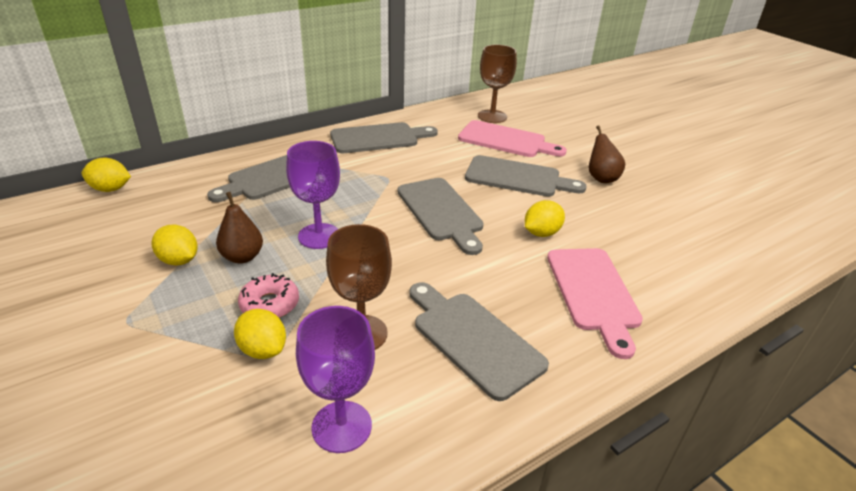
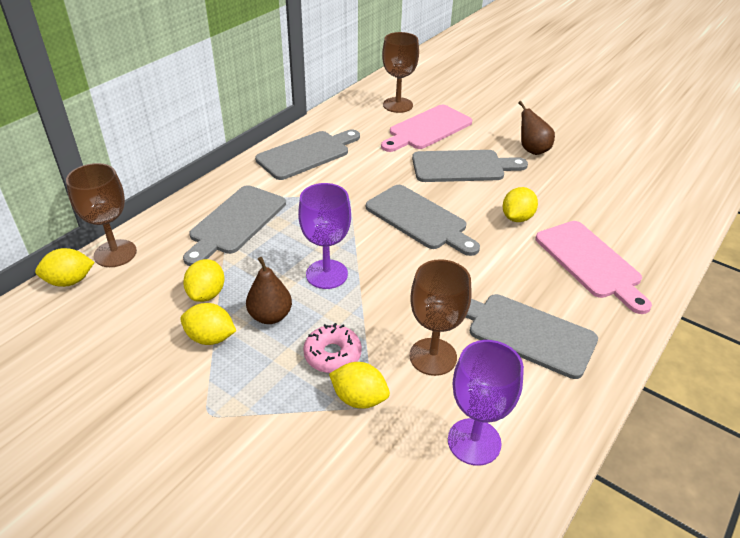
camera: 20 degrees left, 5 degrees up
pink cutting board [458,120,567,157] -> pink cutting board turned 135 degrees clockwise [381,105,472,152]
none -> brown goblet [66,163,137,267]
none -> yellow lemon [183,259,224,302]

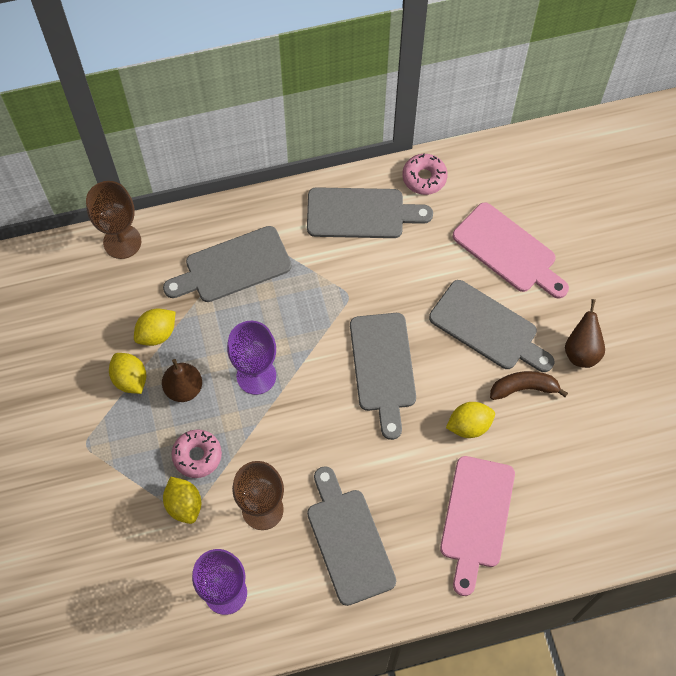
camera: 40 degrees right, 25 degrees up
yellow lemon [35,248,95,287] -> none
pink cutting board [381,105,472,152] -> pink cutting board turned 135 degrees counterclockwise [453,202,569,299]
brown goblet [382,32,419,113] -> none
none -> pink donut [402,153,448,195]
none -> brown banana [490,371,568,400]

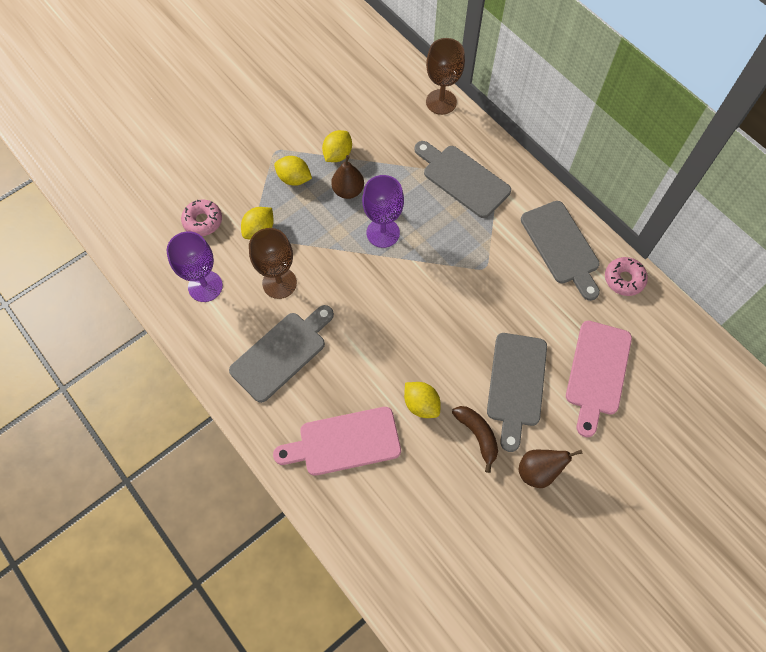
camera: 65 degrees right, 0 degrees up
yellow lemon [134,309,175,346] -> yellow lemon moved to [274,156,312,186]
pink donut [172,429,222,478] -> pink donut moved to [181,199,222,236]
grey cutting board [350,313,416,440] -> none

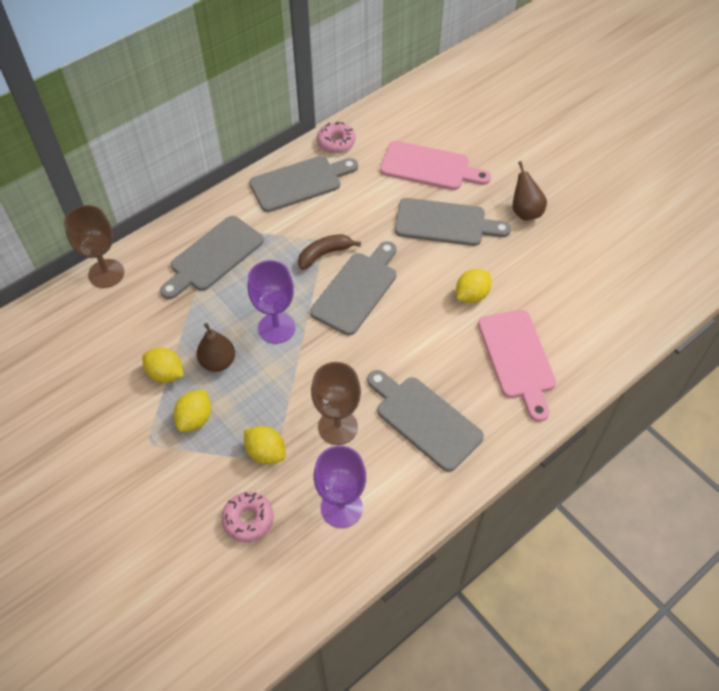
camera: 90 degrees left, 10 degrees down
brown banana [452,406,498,473] -> brown banana moved to [298,234,361,270]
none -> grey cutting board [310,241,396,335]

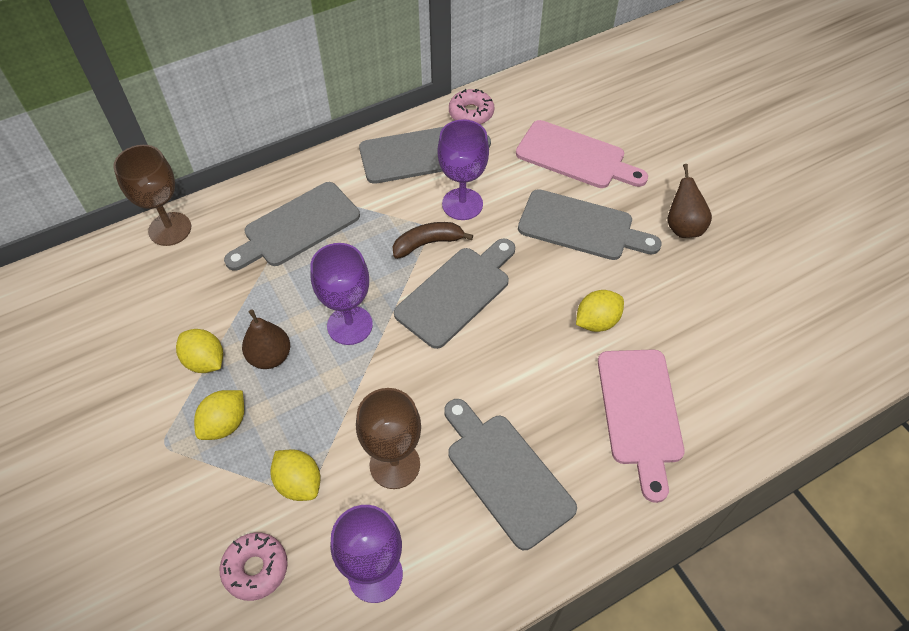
camera: 10 degrees right, 0 degrees up
none -> purple goblet [437,119,489,220]

